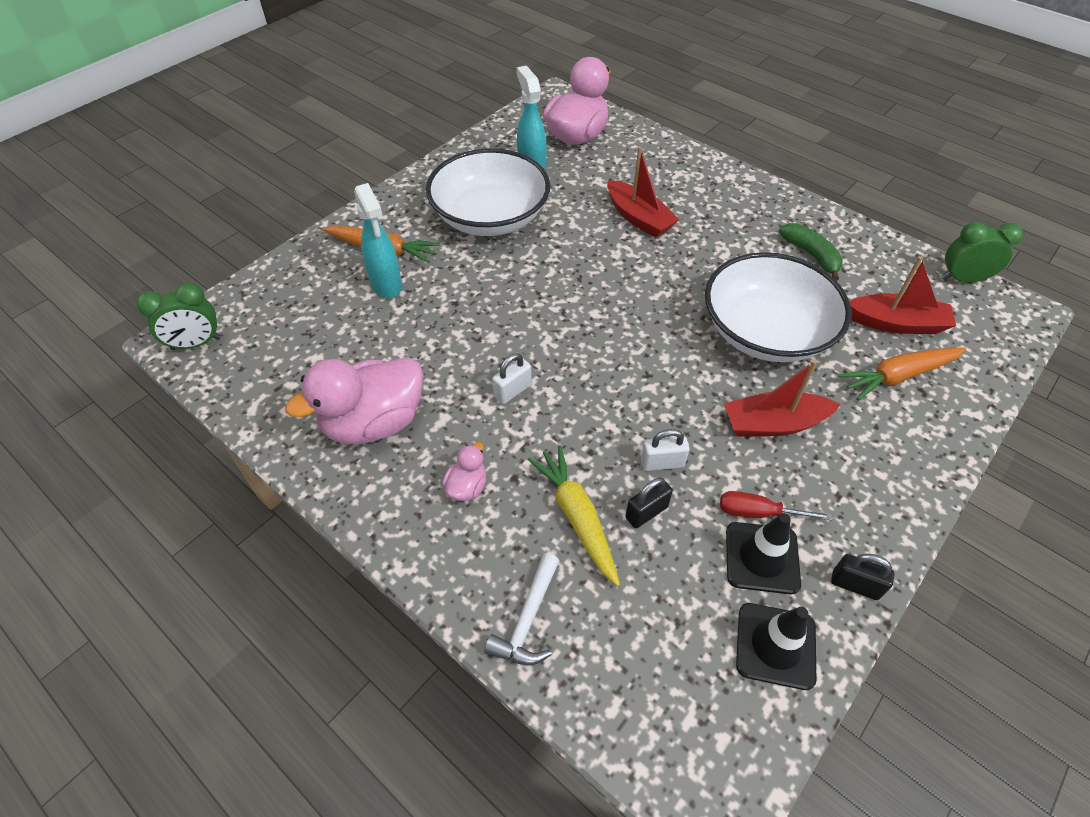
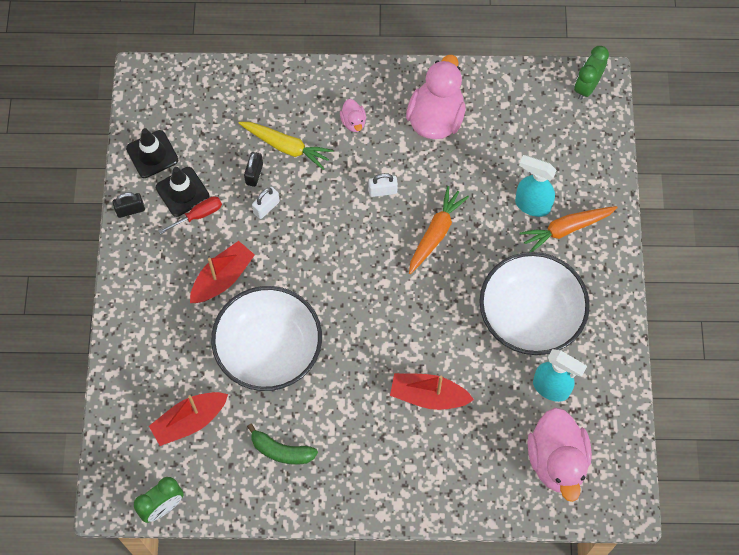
camera: 140 degrees right, 15 degrees up
white hammer [484,553,559,665] -> none
white padlock [492,353,532,404] -> white padlock turned 75 degrees clockwise [368,173,398,197]
orange carrot [838,347,966,401] -> orange carrot moved to [409,186,469,274]

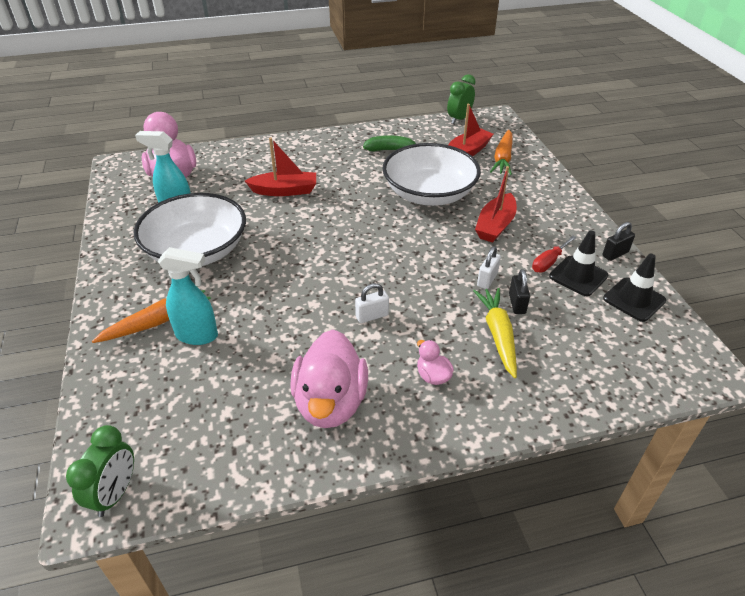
camera: 165 degrees right, 25 degrees down
yellow carrot [238,122,334,170] -> yellow carrot turned 75 degrees clockwise [473,288,517,378]
orange carrot [409,186,469,274] -> orange carrot moved to [490,130,513,175]

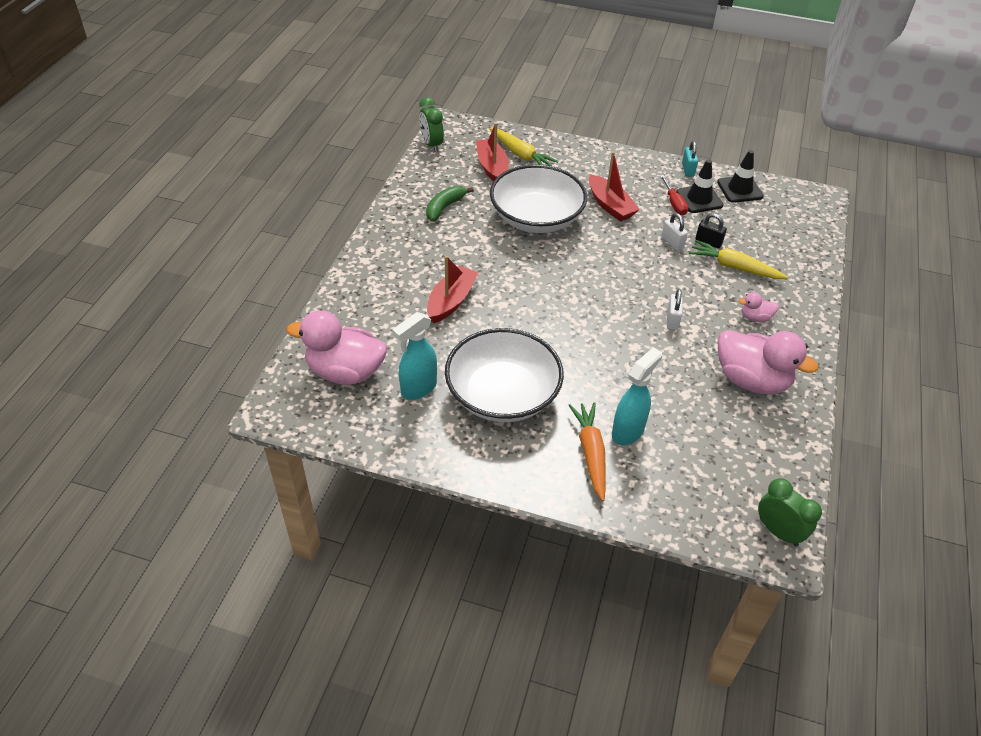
camera: 60 degrees left, 5 degrees up
orange carrot [490,130,513,175] -> yellow carrot [489,128,558,166]
black padlock [602,222,635,261] -> turquoise padlock [682,141,698,177]

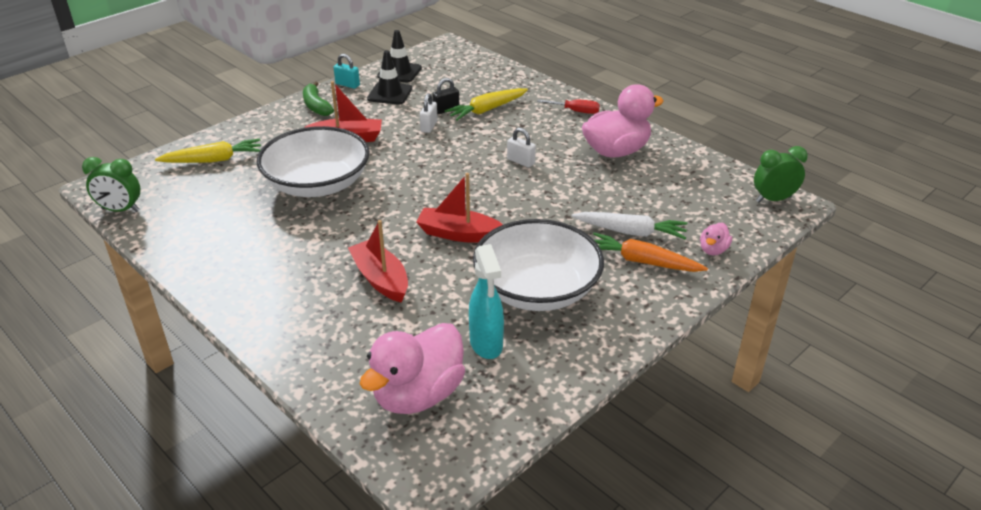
camera: 60 degrees left, 10 degrees down
green banana [426,186,474,221] -> green banana moved to [303,82,334,116]
red boat [476,123,509,182] -> red boat moved to [416,173,503,243]
turquoise spray bottle [612,347,662,445] -> white carrot [571,212,687,239]
red screwdriver [660,175,688,215] -> red screwdriver moved to [537,99,600,114]
white padlock [661,213,688,251] -> white padlock turned 75 degrees counterclockwise [420,93,438,133]
pink duck [738,292,779,322] -> pink duck moved to [700,223,732,255]

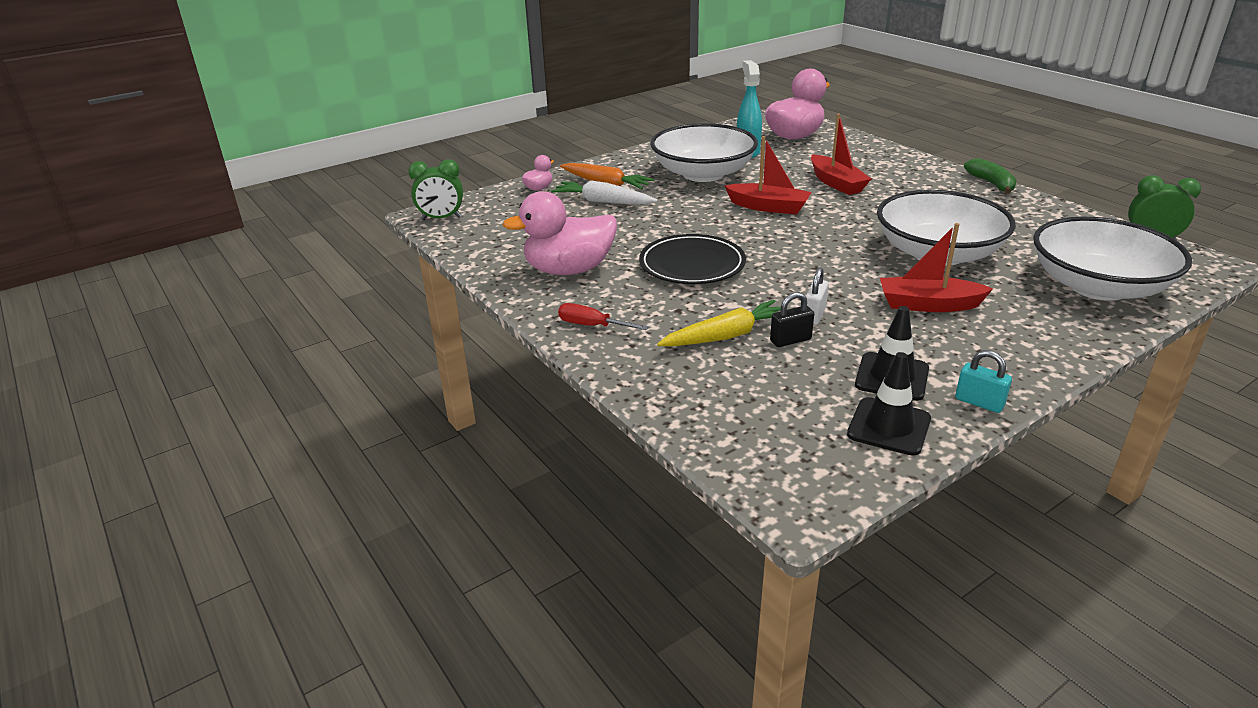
camera: 170 degrees left, 5 degrees down
yellow carrot [155,139,261,163] -> white bowl [1033,217,1192,301]
green banana [303,82,334,116] -> green banana moved to [964,158,1017,194]
white padlock [507,128,536,167] -> black plate [639,234,746,284]

